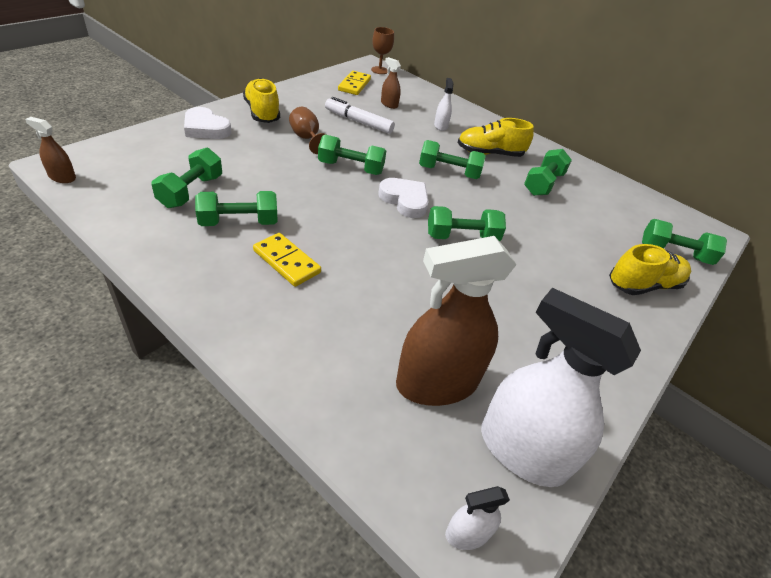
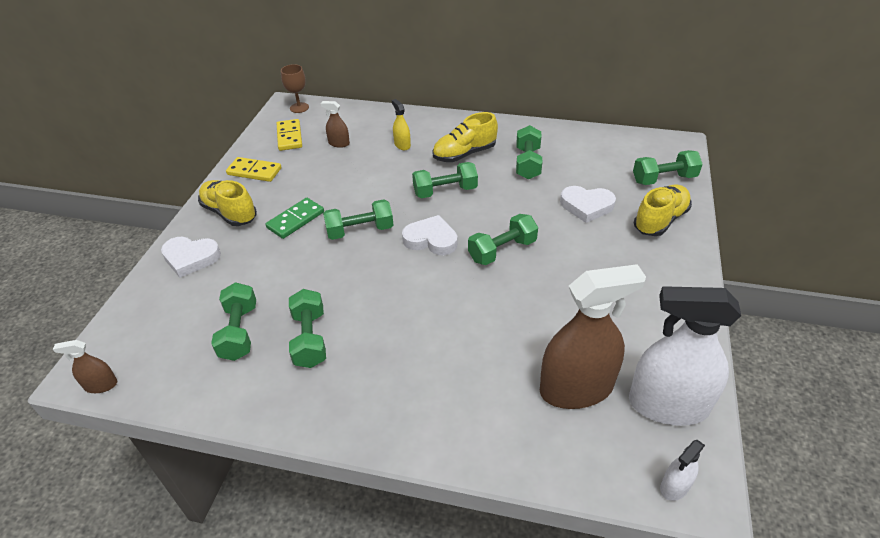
camera: 20 degrees left, 0 degrees up
green dumbbell [195,191,278,226] -> green dumbbell turned 60 degrees counterclockwise [289,289,326,368]
yellow domino [253,233,321,287] -> yellow domino moved to [226,157,281,182]
brown goblet [289,107,327,154] -> green domino [266,198,324,239]
white marker [325,97,395,134] -> none
brown spray bottle [396,236,517,406] -> brown spray bottle turned 150 degrees counterclockwise [540,264,646,409]
white spray bottle [434,78,453,131] -> yellow spray bottle [392,99,411,150]
none -> white heart [560,186,616,223]

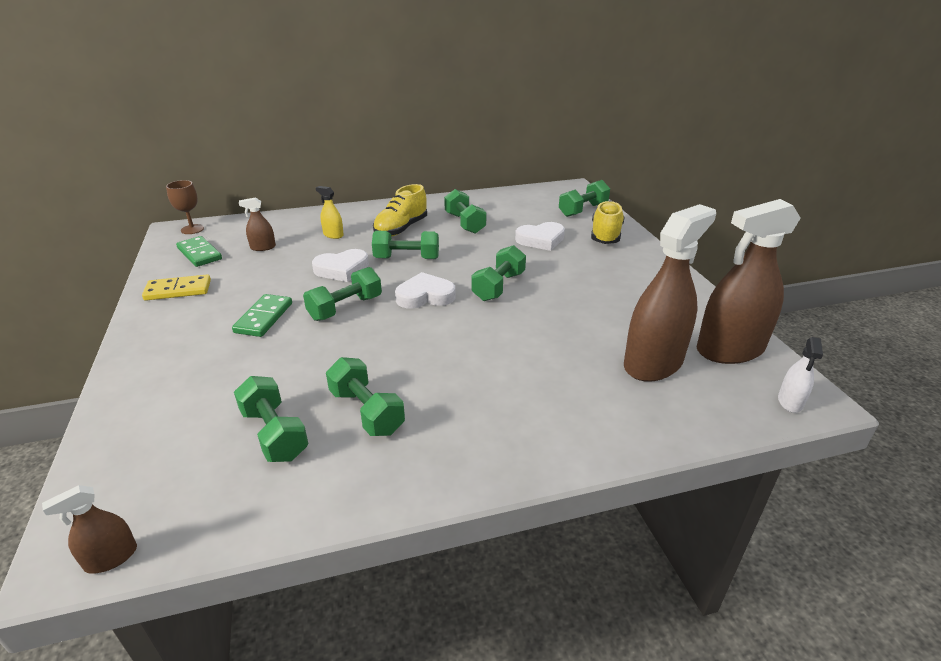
camera: 30 degrees left, 10 degrees down
white heart [161,237,221,278] -> white heart moved to [312,249,369,282]
yellow shoe [198,180,257,226] -> none
yellow domino [277,119,302,151] -> green domino [176,236,222,267]
green dumbbell [412,162,478,198] -> green dumbbell turned 45 degrees clockwise [372,231,439,259]
white spray bottle [629,286,741,426] -> brown spray bottle [697,199,801,364]

